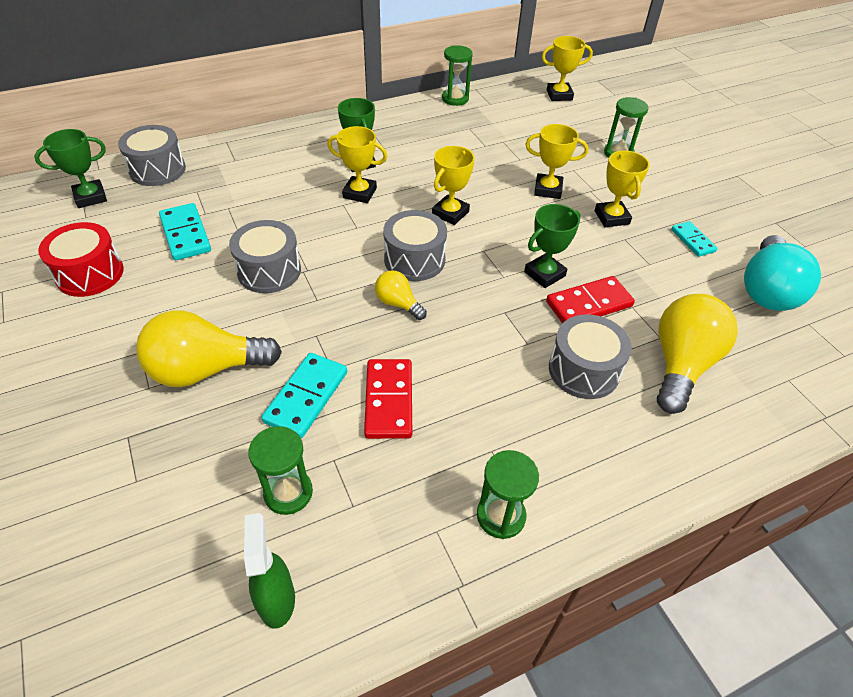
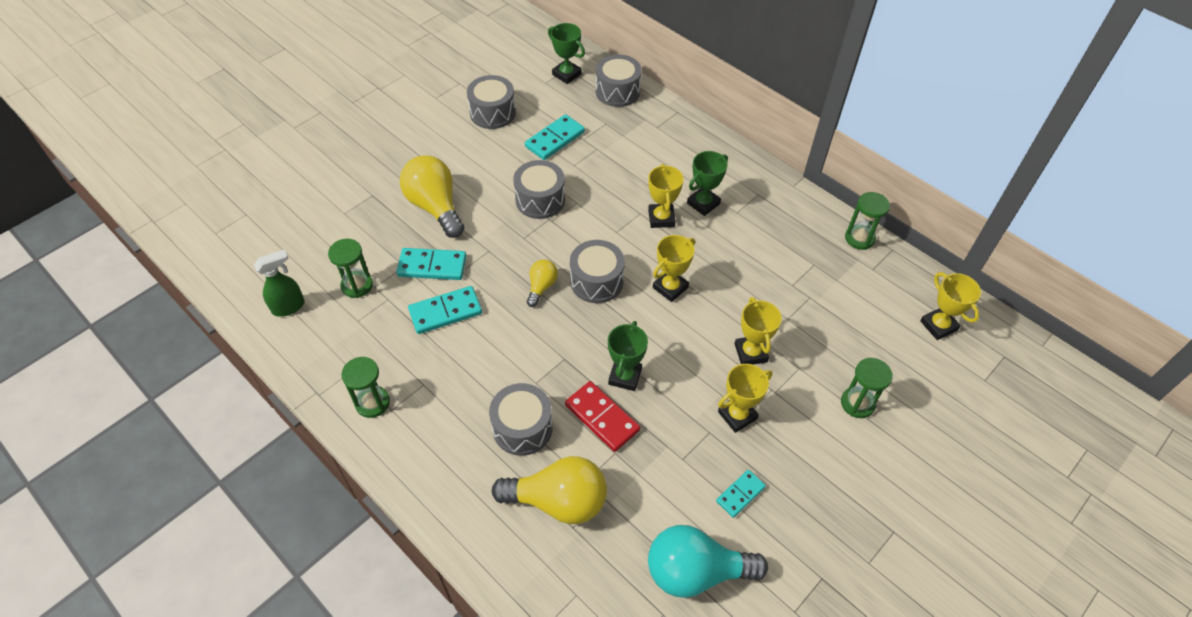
camera: 70 degrees right, 5 degrees up
red drum [38,222,124,297] -> grey drum [467,75,516,129]
red domino [364,359,412,439] -> turquoise domino [408,286,482,334]
yellow trophy [432,146,475,225] -> yellow trophy turned 60 degrees counterclockwise [653,235,695,302]
green trophy [524,204,581,288] -> green trophy turned 75 degrees clockwise [608,321,648,391]

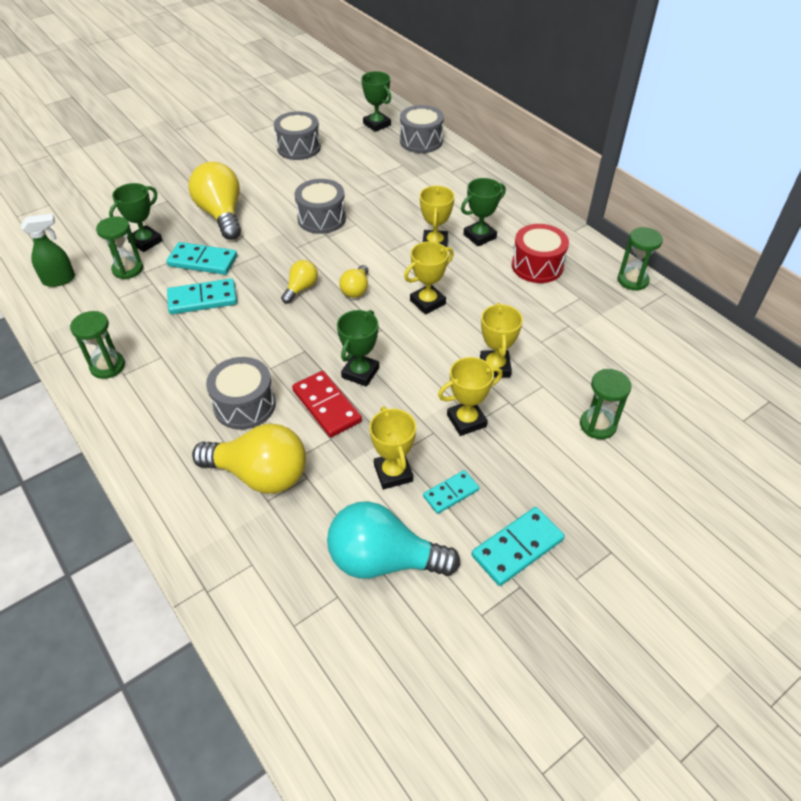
camera: 10 degrees right, 5 degrees down
turquoise domino [525,114,585,160] -> turquoise domino moved to [472,507,565,586]
grey drum [570,240,625,303] -> yellow light bulb [339,265,368,298]
yellow trophy [920,272,981,340] -> yellow trophy moved to [369,407,416,489]
none -> green trophy [109,183,163,252]
none -> red drum [512,224,569,283]

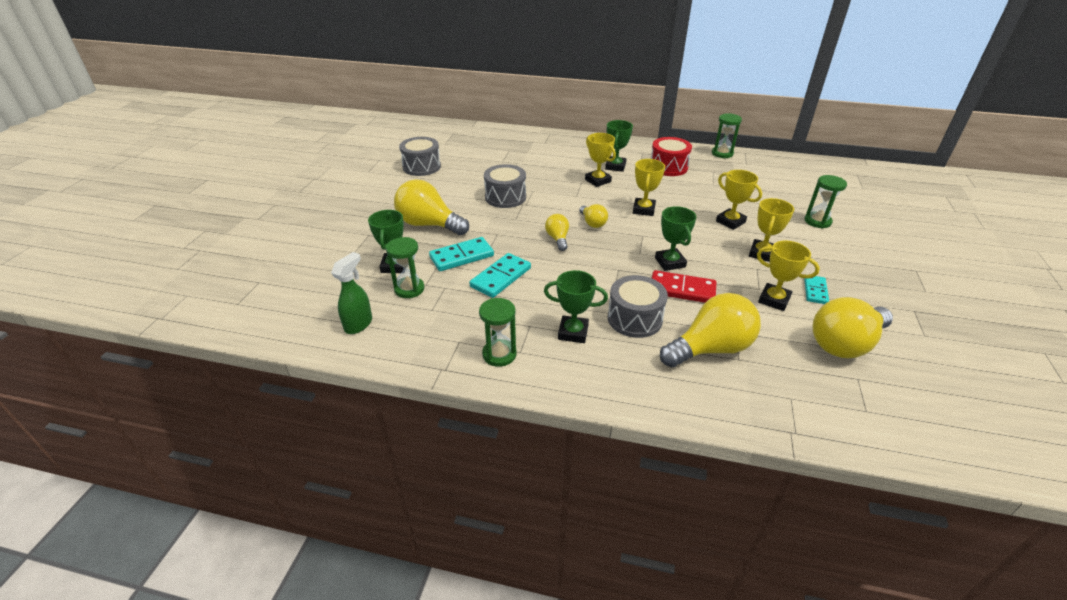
camera: 40 degrees left, 10 degrees down
turquoise light bulb [327,501,461,579] -> yellow light bulb [812,297,893,359]
green trophy [361,71,391,132] -> green trophy moved to [544,270,608,343]
grey drum [400,105,444,153] -> none
turquoise domino [472,507,565,586] -> none

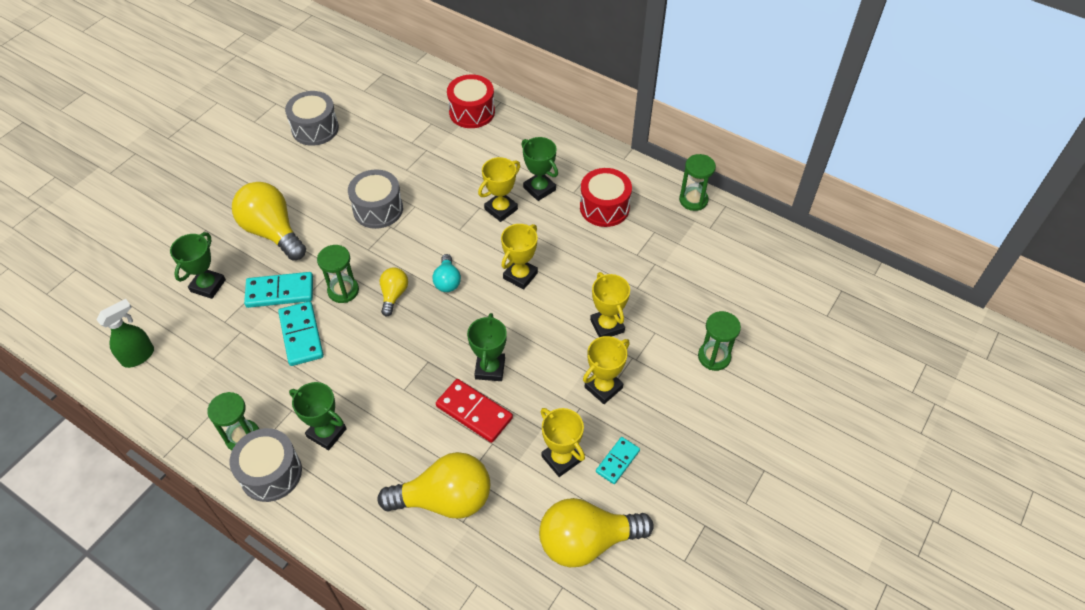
camera: 20 degrees right, 15 degrees up
green hourglass [386,237,424,298] -> green hourglass moved to [317,245,359,303]
turquoise domino [469,253,531,298] -> turquoise domino turned 75 degrees counterclockwise [278,301,324,366]
yellow light bulb [579,204,608,228] -> turquoise light bulb [433,254,461,292]
yellow trophy [585,133,616,187] -> yellow trophy turned 60 degrees clockwise [478,157,520,222]
green trophy [605,120,633,172] -> green trophy turned 75 degrees counterclockwise [521,137,558,201]
grey drum [608,275,668,338] -> grey drum moved to [230,428,302,502]
none -> red drum [447,74,495,128]

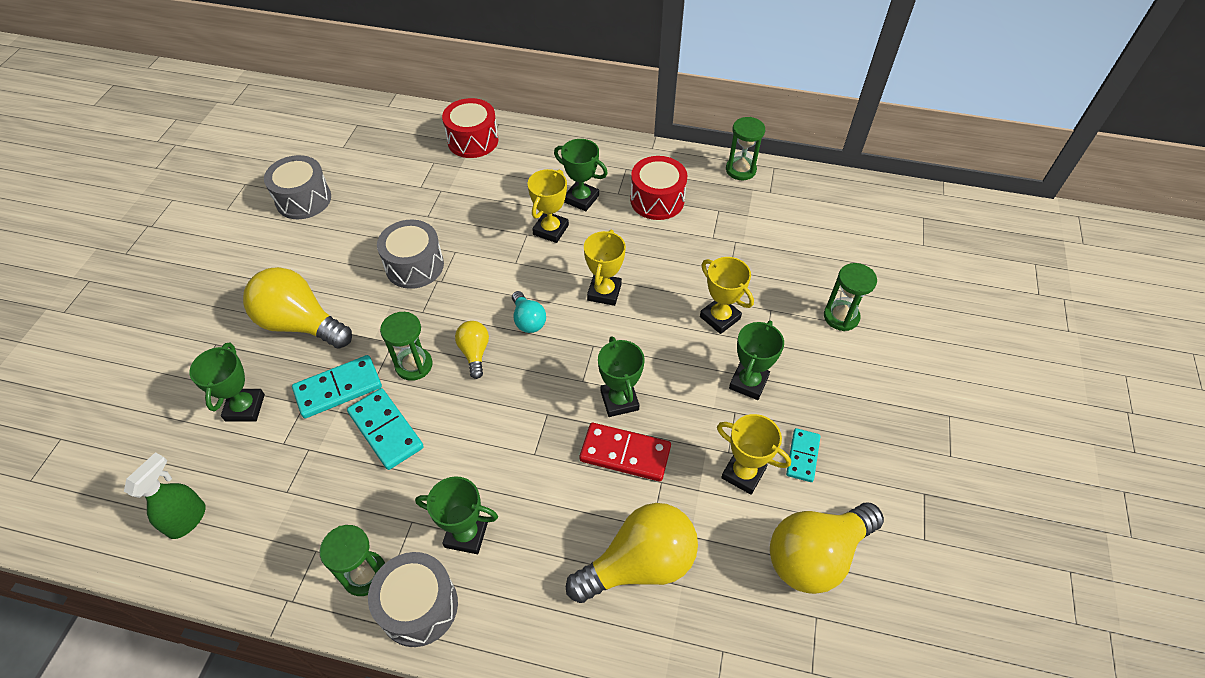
camera: 20 degrees left, 0 degrees up
yellow trophy [583,336,630,404] -> green trophy [729,321,784,400]

